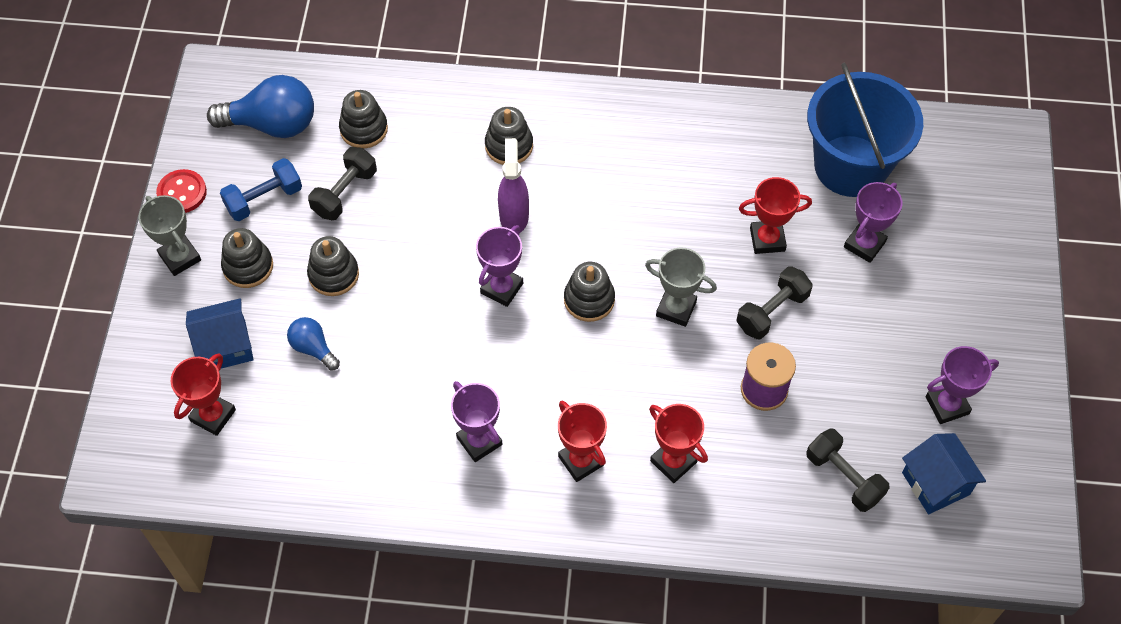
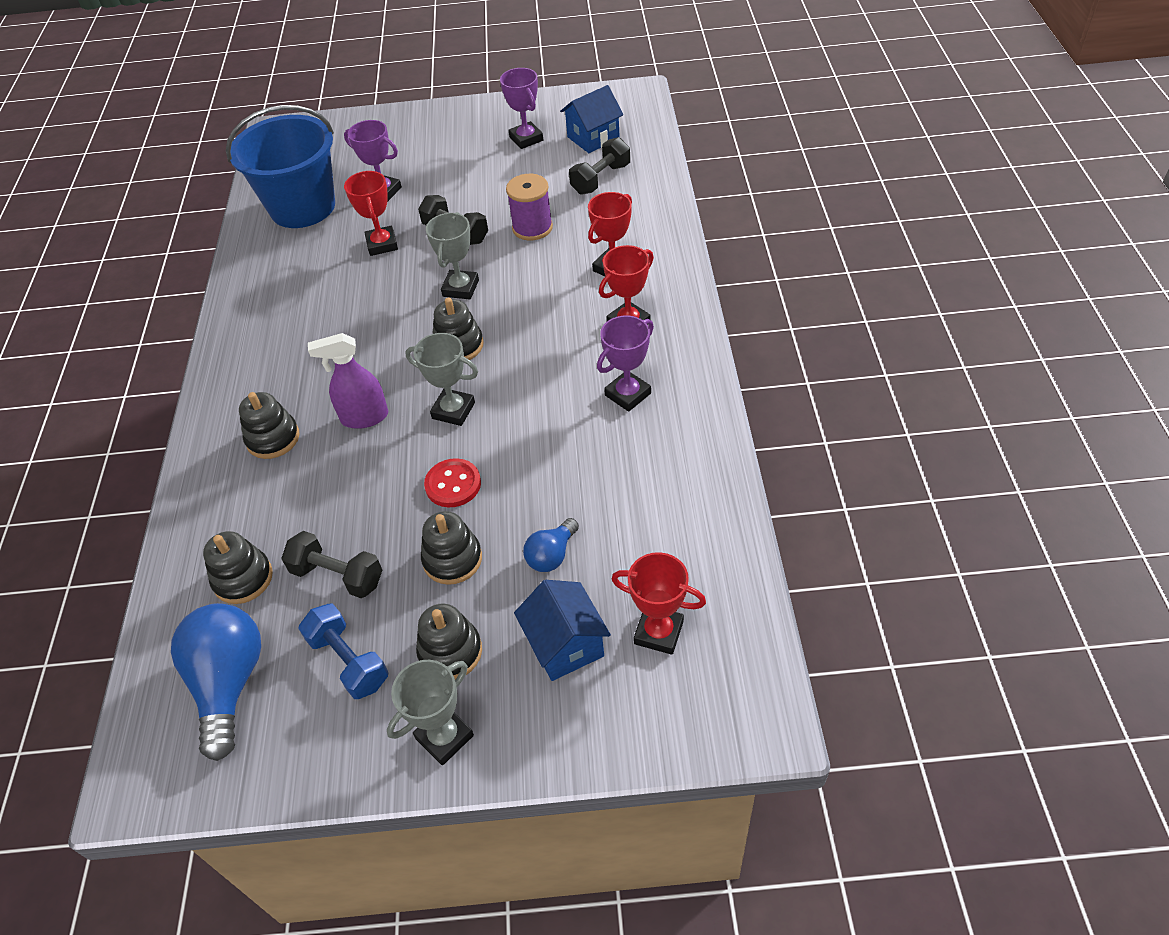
camera: 95 degrees left, 10 degrees down
red button [156,169,207,213] -> red button moved to [424,458,481,507]
purple trophy [476,225,523,307] -> grey trophy [405,333,478,426]

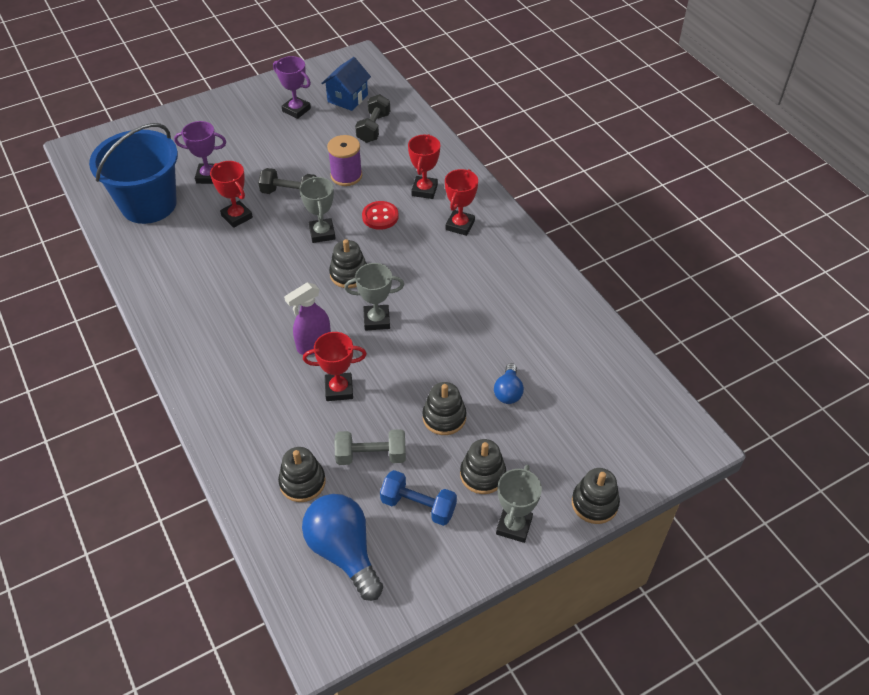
camera: 30 degrees left, 0 degrees up
black stacking toy [239,392,299,459] -> black stacking toy moved to [572,468,620,524]
black dumbbell [281,531,382,598] -> grey dumbbell [334,429,406,465]
red button [424,458,481,507] -> red button moved to [362,201,398,230]
blue house [514,580,611,681] -> none
purple trophy [597,315,654,412] -> none
red trophy [612,552,706,655] -> red trophy moved to [303,332,367,401]

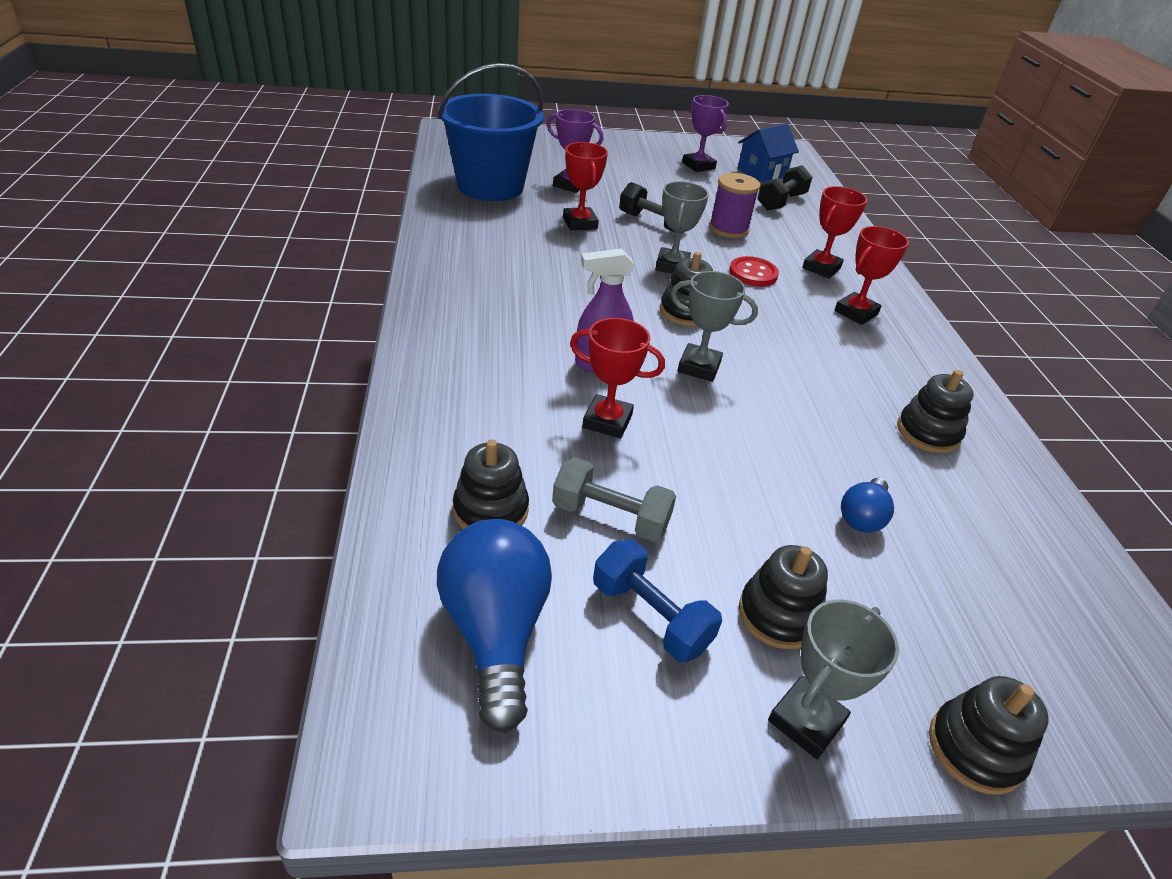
camera: 20 degrees right, 10 degrees down
black stacking toy [422,382,467,435] -> black stacking toy moved to [897,370,973,453]

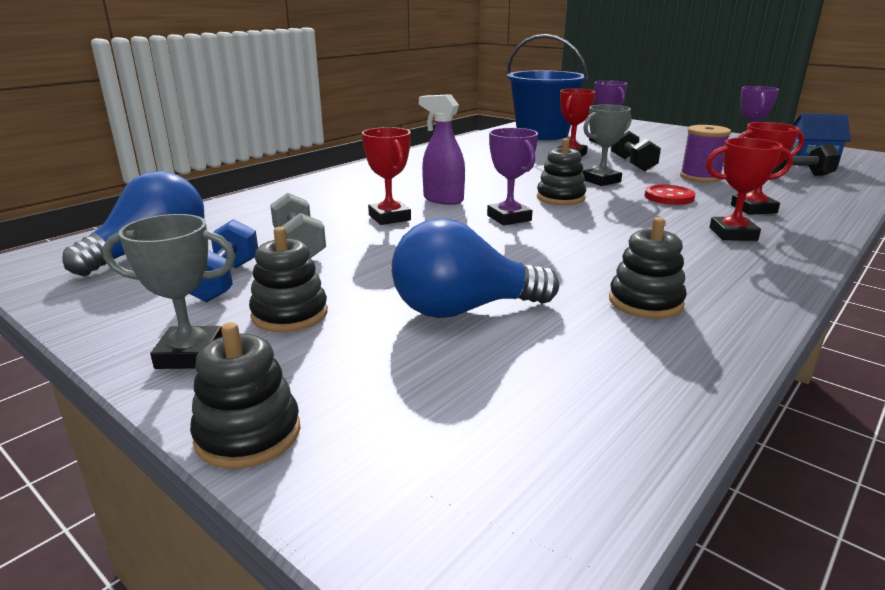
camera: 50 degrees right, 15 degrees down
black stacking toy [453,440,529,529] -> none
grey trophy [671,271,758,382] -> purple trophy [487,128,538,225]
blue light bulb [841,478,894,533] -> blue light bulb [391,218,559,318], size x1.88

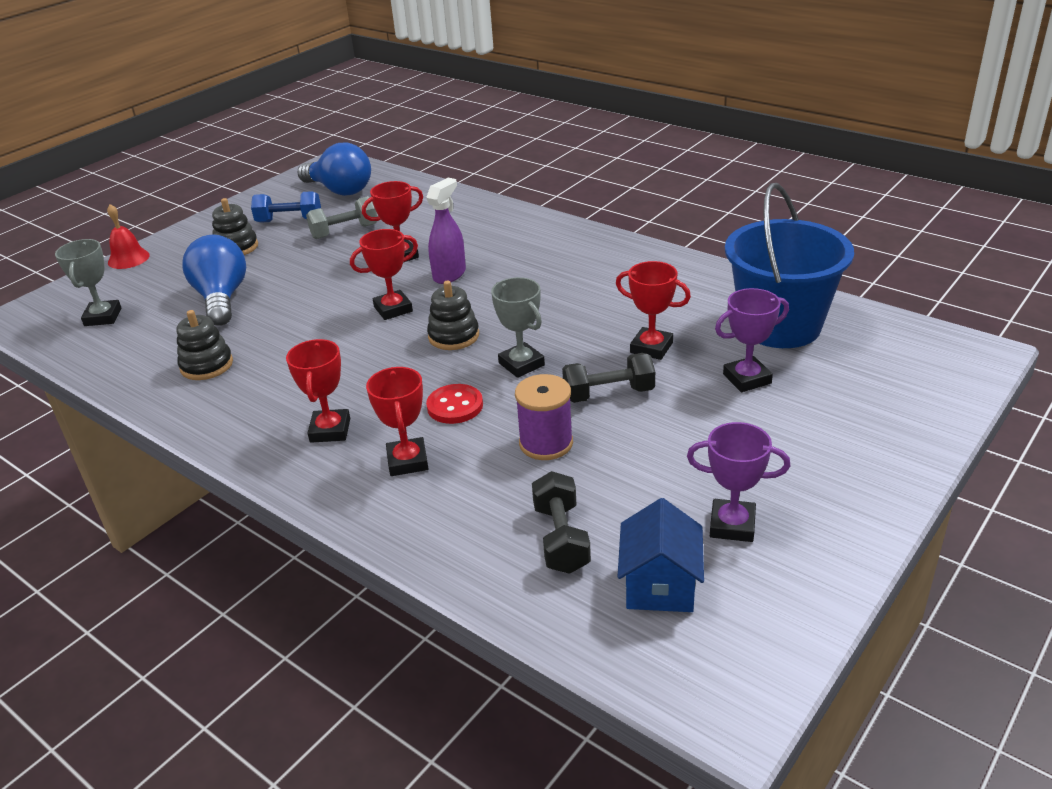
camera: 90 degrees right, 10 degrees up
grey trophy [103,214,235,369] -> grey trophy moved to [55,239,122,326]
black stacking toy [190,322,300,469] -> red bell [107,204,150,269]
purple trophy [487,128,538,225] -> red trophy [350,229,418,320]

